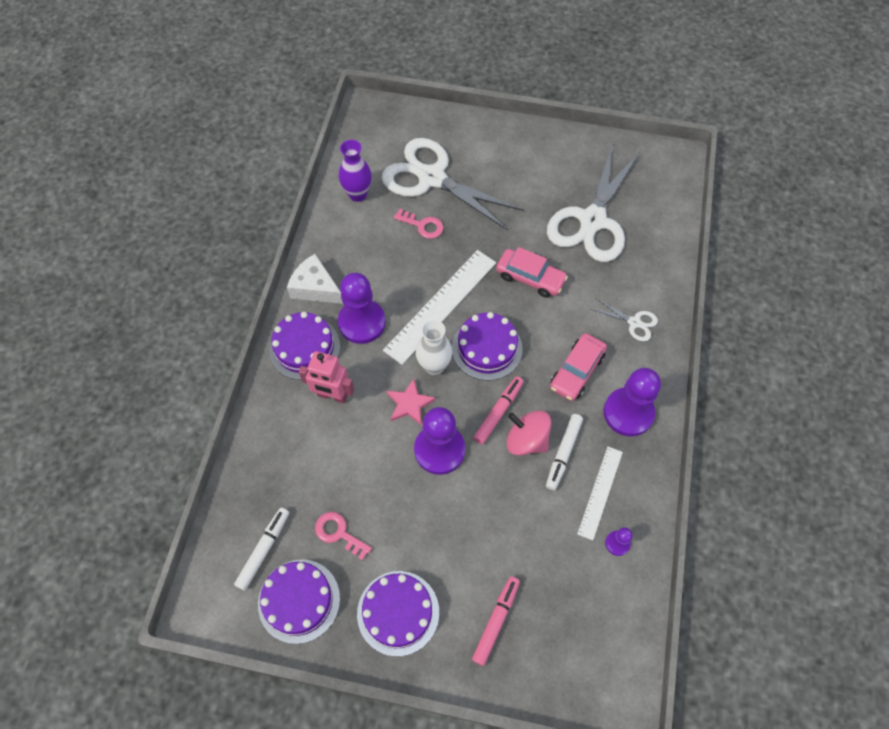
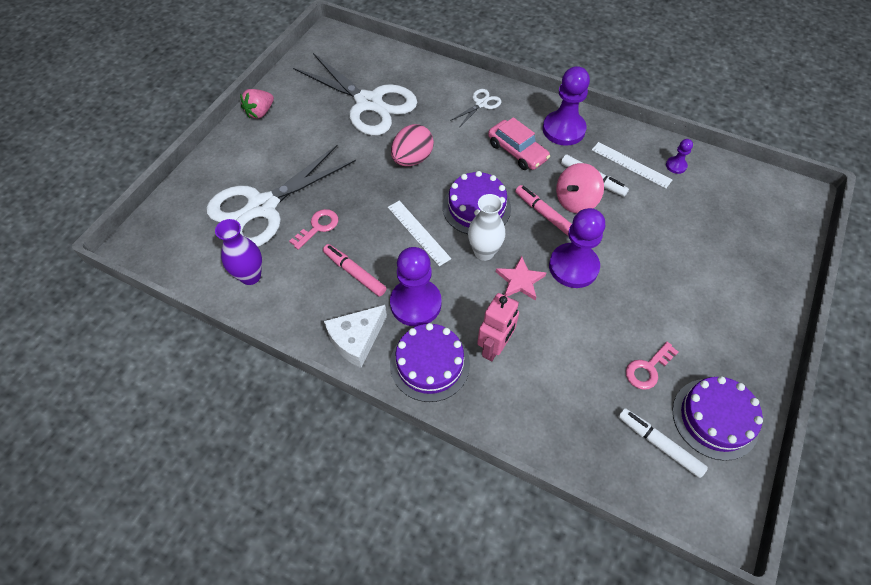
camera: 75 degrees left, 5 degrees down
purple cake [357,571,439,657] -> none
white ruler [383,250,496,365] -> white ruler [388,200,451,266], size x0.59
pink marker [472,576,520,666] -> pink marker moved to [323,244,386,296]
pink car [496,247,568,298] -> pink egg [391,124,434,166]
none -> pink strawberry [240,89,274,118]

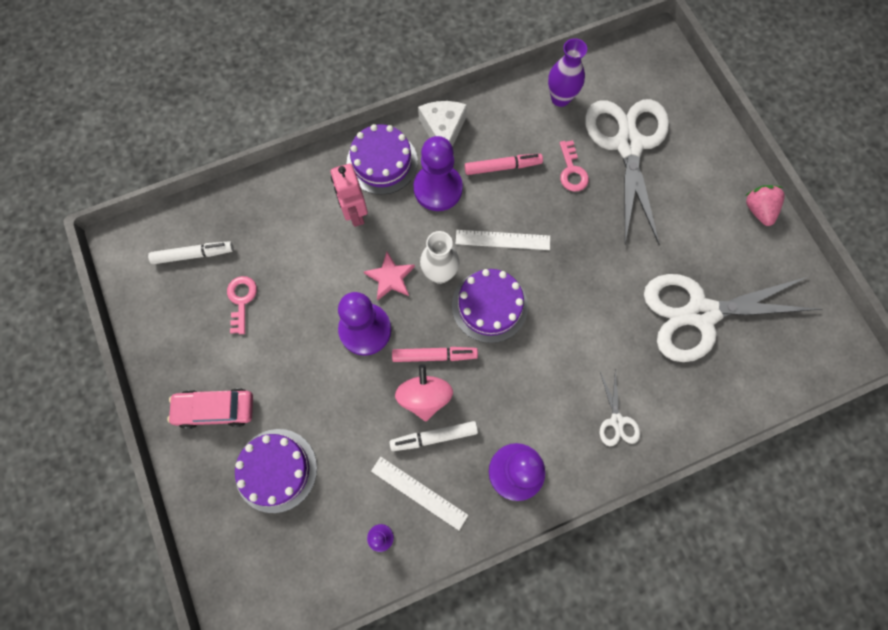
camera: 130 degrees right, 15 degrees up
pink egg [391,124,434,166] -> none
pink car [488,117,550,170] -> pink car moved to [167,388,253,429]
white ruler [592,142,672,189] -> white ruler turned 45 degrees clockwise [371,457,468,530]
purple cake [672,376,763,461] -> purple cake moved to [235,429,317,513]

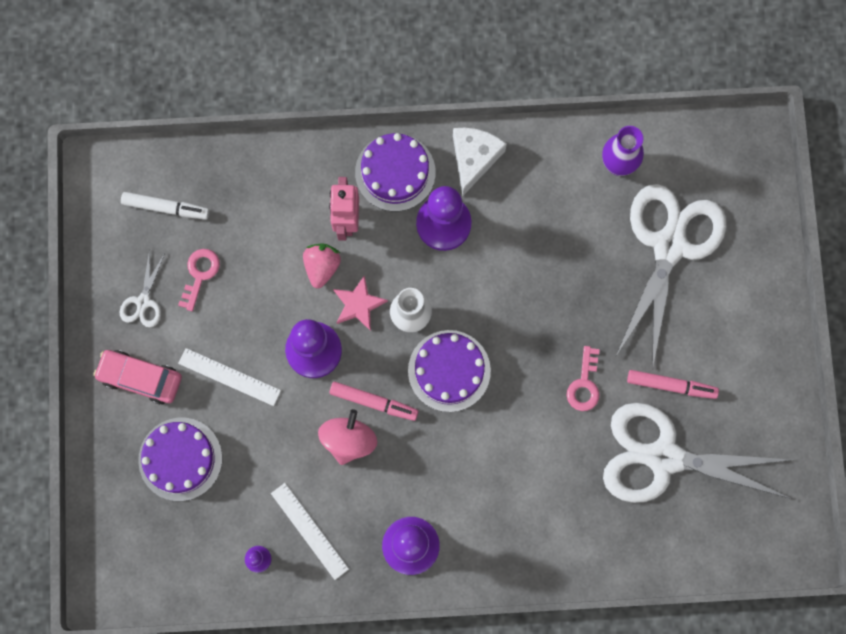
camera: 20 degrees right, 5 degrees up
white marker [389,421,478,451] -> none
white ruler [456,230,550,250] -> white ruler moved to [178,348,281,406]
pink marker [465,154,543,175] -> pink marker moved to [627,370,719,399]
pink key [560,140,589,192] -> pink key moved to [567,346,600,411]
white scissors [600,370,640,446] -> white scissors moved to [120,249,165,328]
pink strawberry [745,185,785,226] -> pink strawberry moved to [303,243,341,288]

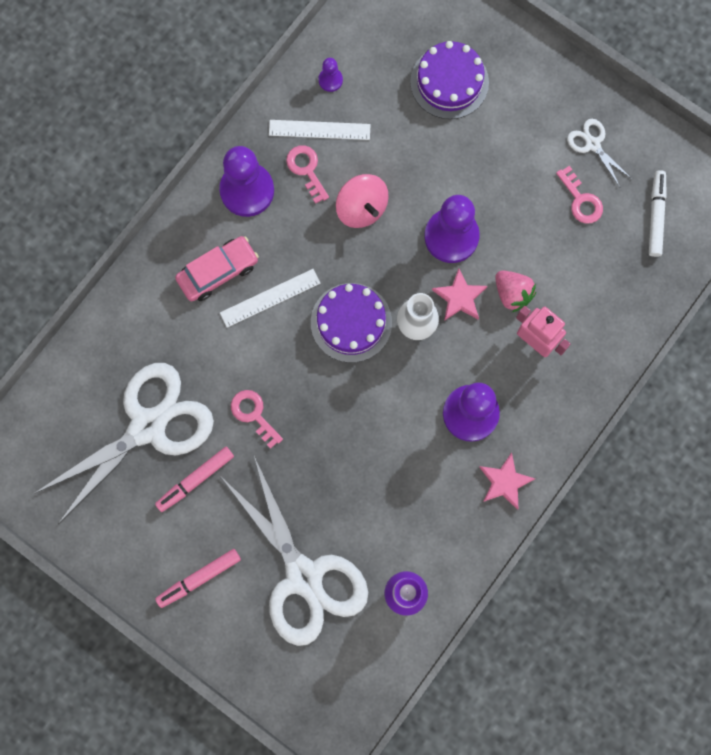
camera: 130 degrees right, 0 degrees up
pink car [93,350,182,405] -> pink car moved to [175,236,259,301]
white marker [121,192,210,220] -> white marker turned 135 degrees clockwise [649,170,667,257]
white ruler [178,348,281,406] -> white ruler moved to [220,269,321,328]
pink marker [329,382,419,421] -> pink marker moved to [155,549,241,608]
purple cake [355,133,436,211] -> none
white cheese [453,128,507,196] -> pink star [479,453,535,510]
none -> pink key [286,145,329,204]

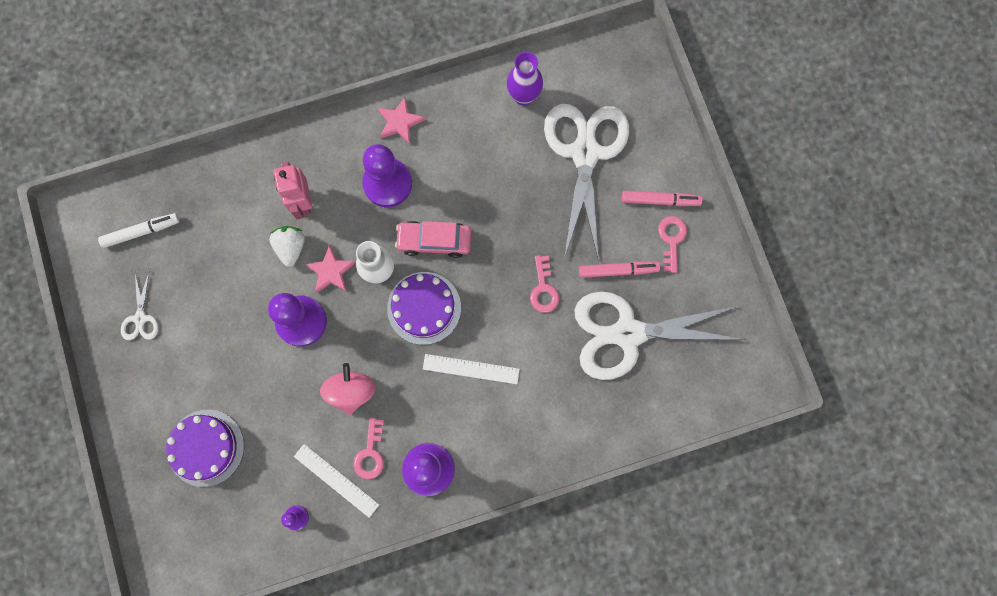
camera: 145 degrees left, 0 degrees up
pink car [175,236,259,301] -> pink car moved to [395,221,471,258]
pink strawberry [495,271,536,313] -> white strawberry [269,226,305,267]
pink key [556,166,603,224] -> pink key moved to [658,216,687,273]
white marker [649,170,667,257] -> white marker turned 150 degrees counterclockwise [98,213,180,248]

